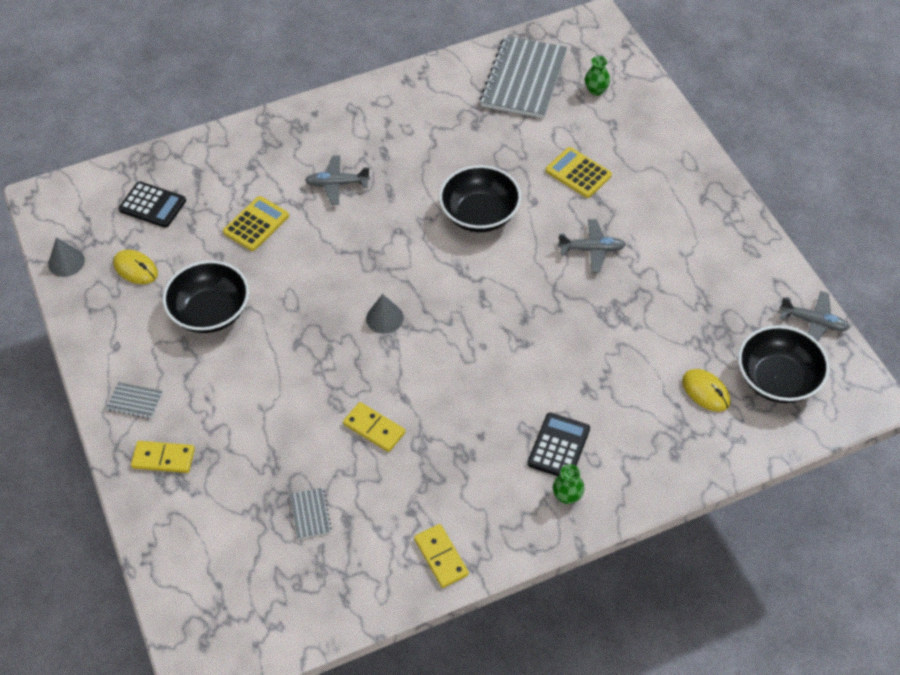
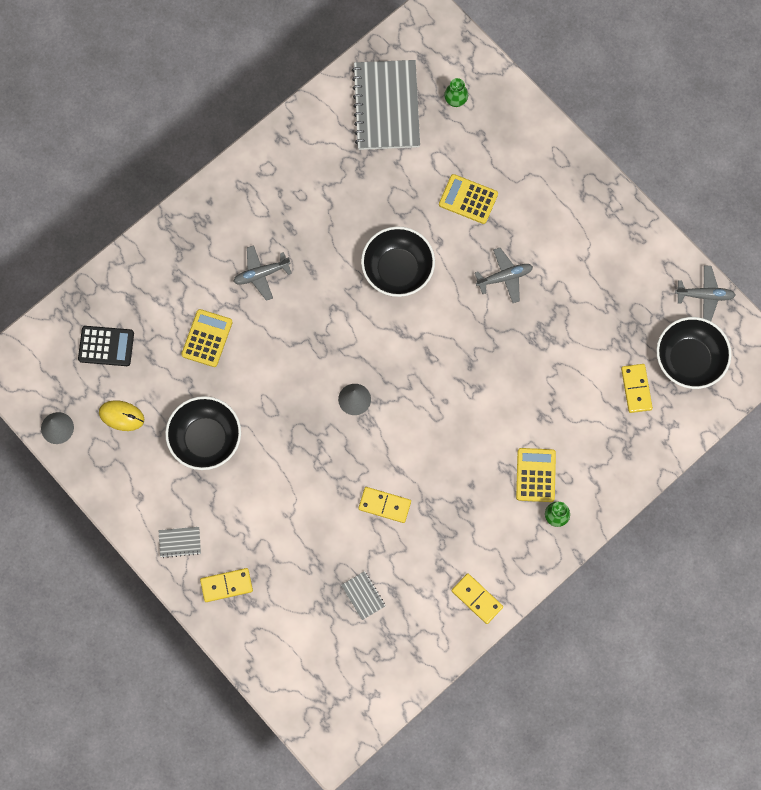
camera: 20 degrees left, 20 degrees up
black calculator [528,413,590,476] -> yellow calculator [516,448,556,502]
yellow mouse [682,369,730,412] -> yellow domino [621,364,653,413]

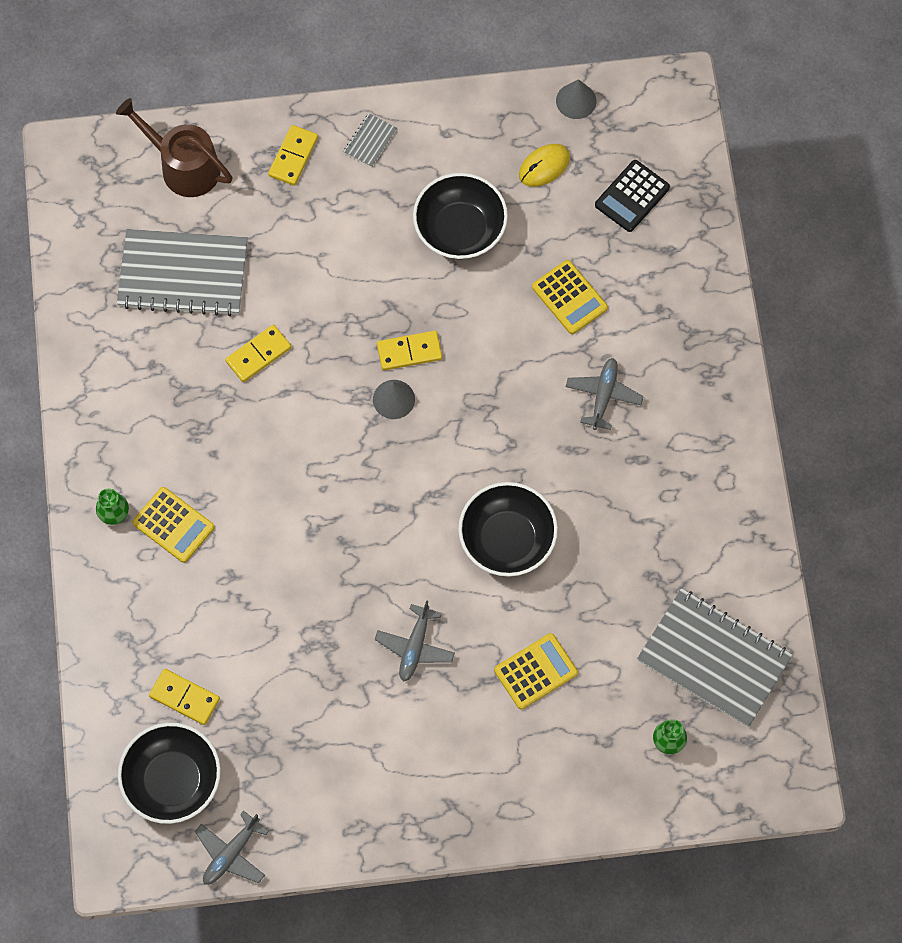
camera: 125 degrees right, 5 degrees down
grey notebook [341,571,385,620] -> grey notebook [117,229,248,316], size x2.41
yellow domino [452,573,503,624] -> yellow domino moved to [377,331,442,370]
none -> brown watering can [116,98,232,197]

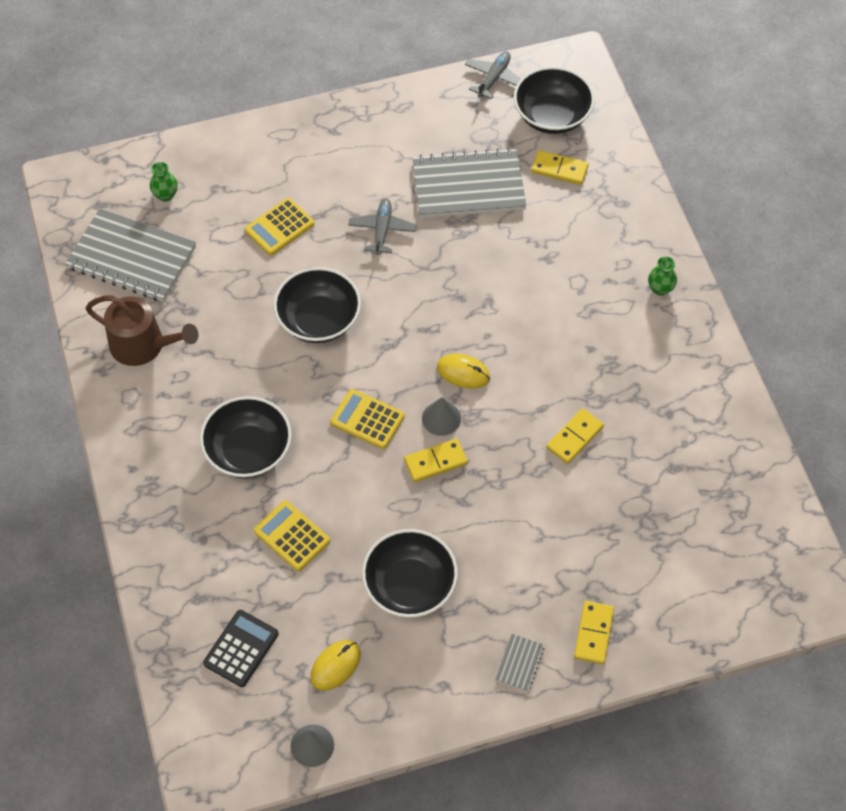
camera: 170 degrees right, 10 degrees down
brown watering can [116,98,232,197] -> brown watering can moved to [86,295,199,366]
grey notebook [117,229,248,316] -> grey notebook moved to [413,148,526,218]
yellow calculator [132,487,214,563] -> yellow calculator moved to [330,389,405,449]
grey plane [566,358,644,430] -> black bowl [200,396,292,478]
none -> yellow mouse [437,354,490,389]

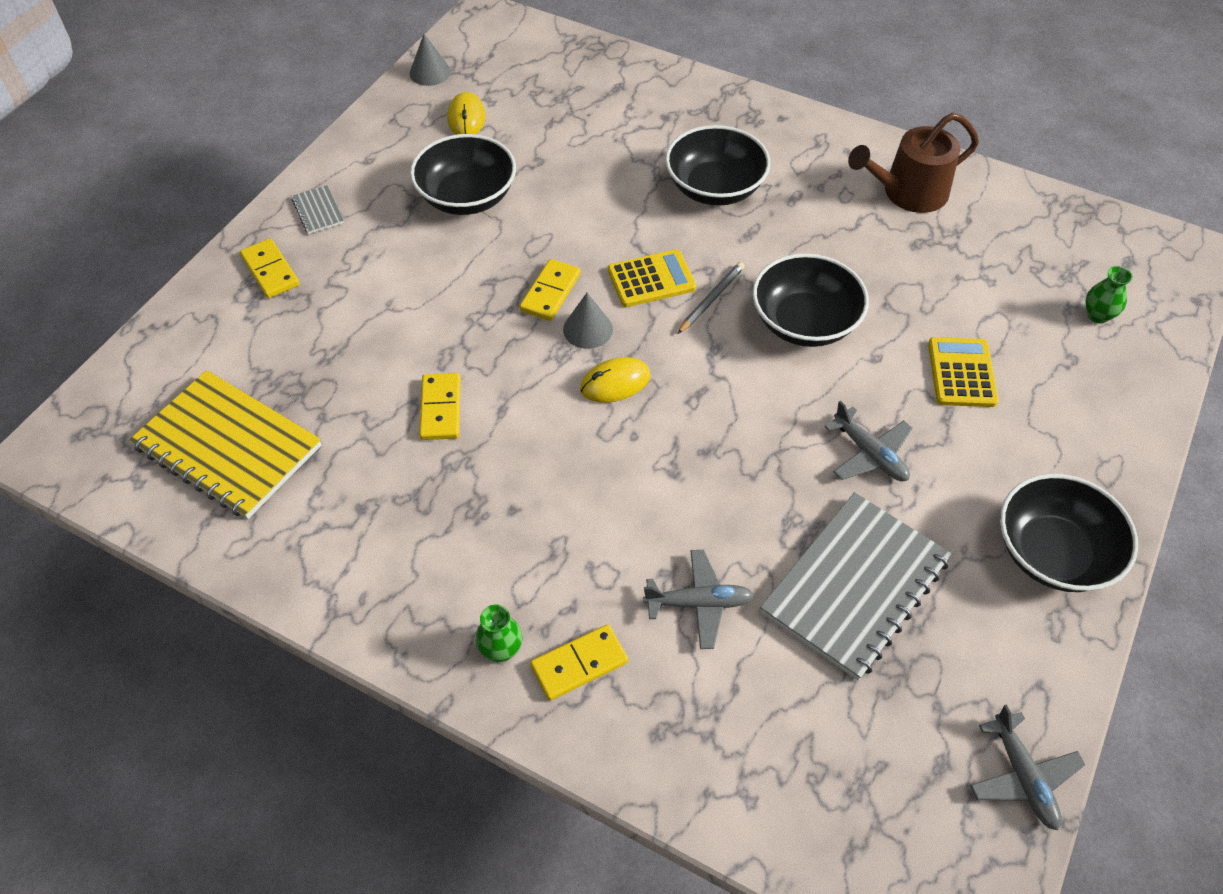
camera: 135 degrees right, 5 degrees down
grey notebook [65,209,196,302] -> none
black calculator [203,610,279,687] -> none
yellow calculator [254,500,330,571] -> none
black bowl [514,67,595,134] -> black bowl moved to [1000,474,1138,592]
yellow domino [532,150,588,185] -> yellow domino moved to [530,624,628,701]
none -> yellow notebook [129,370,321,519]
none -> grey plane [643,550,754,649]
none -> grey pencil [677,262,745,334]

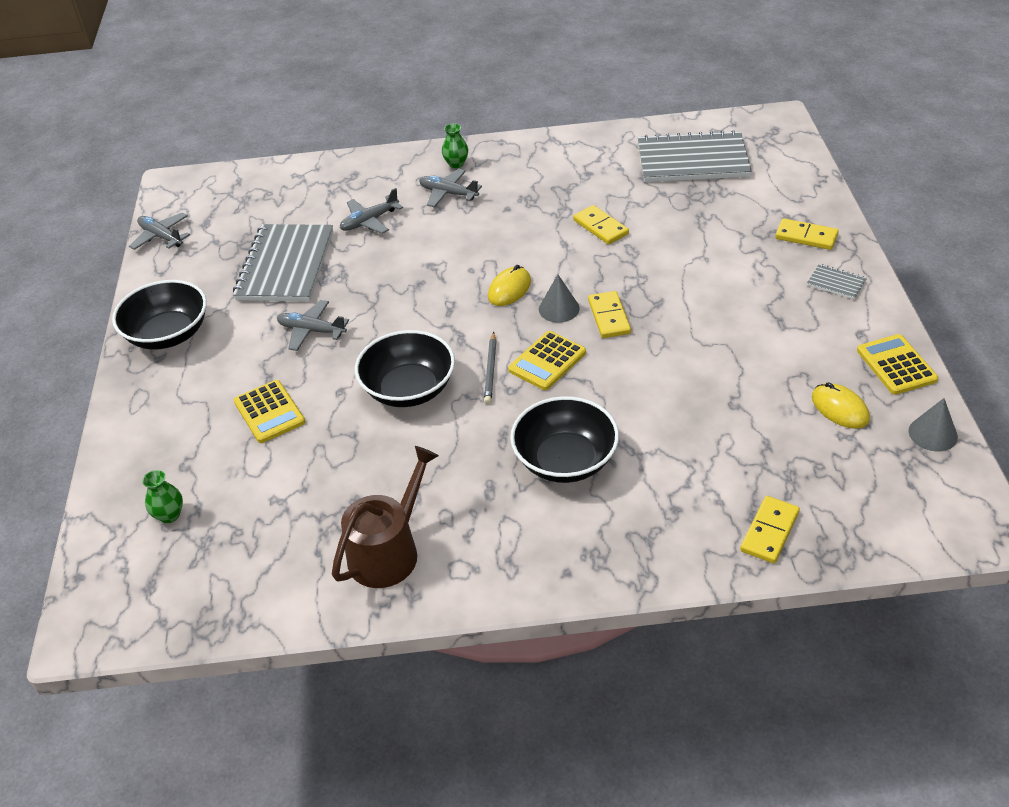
camera: 150 degrees right, 10 degrees down
yellow notebook [129,370,321,519] -> grey notebook [638,130,752,182]
black bowl [410,134,516,215] -> none
yellow domino [530,624,628,701] -> yellow domino moved to [740,496,800,563]
none -> grey plane [419,169,482,207]
none -> yellow calculator [857,334,938,395]

